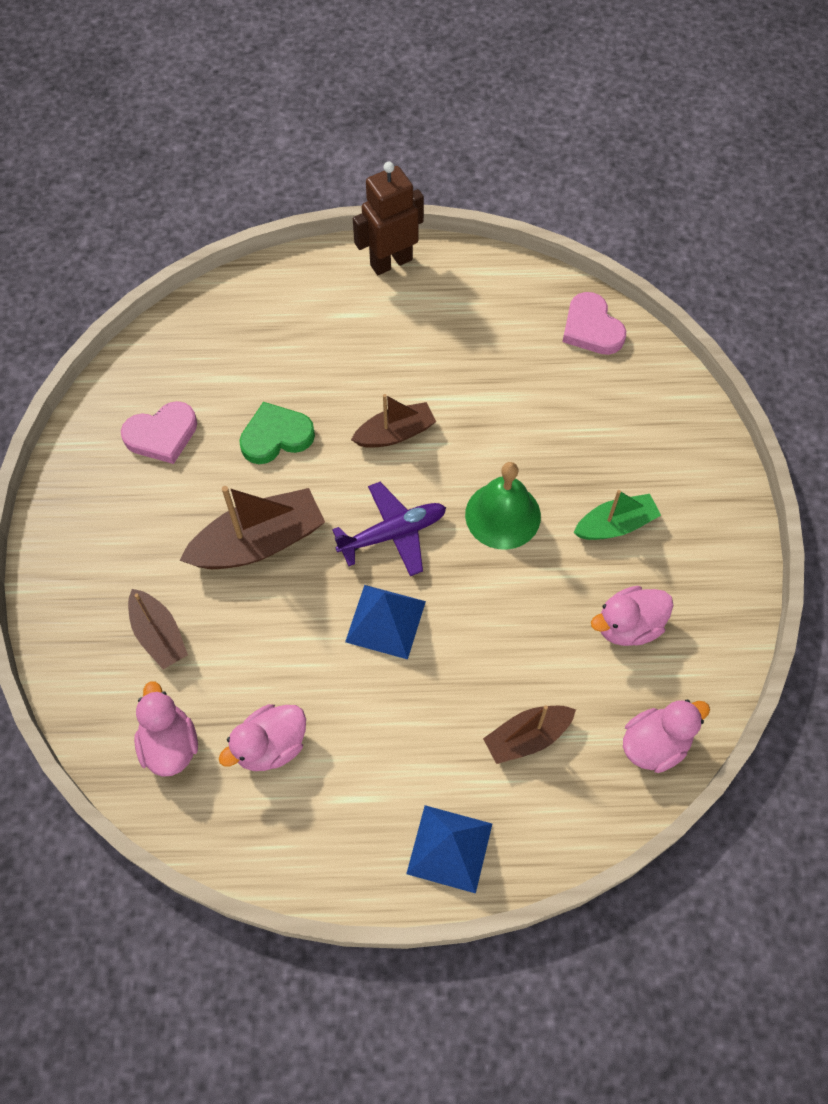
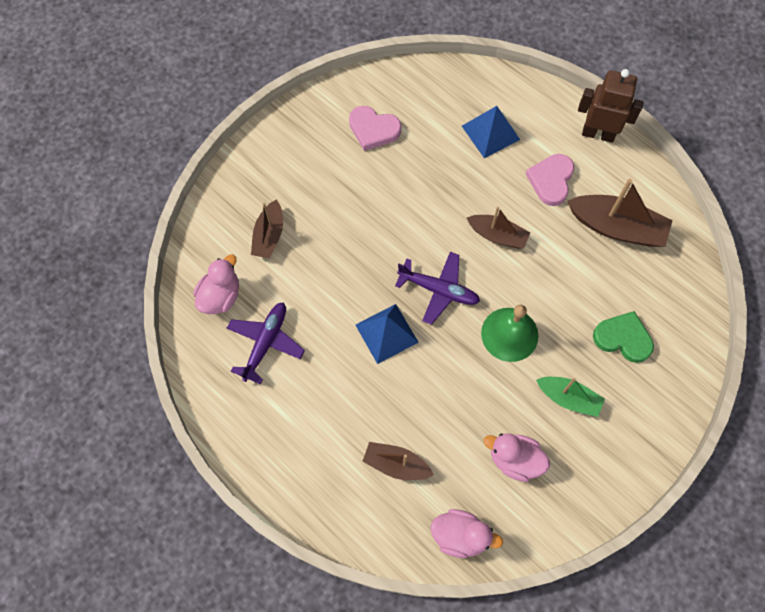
camera: 45 degrees right, 5 degrees up
brown boat [179,486,325,569] -> brown boat moved to [567,179,673,247]
pink duck [219,704,306,771] -> purple plane [227,302,305,384]
green heart [239,402,315,464] -> green heart moved to [593,311,654,363]
blue pyramid [406,805,492,894] -> blue pyramid moved to [462,106,520,158]
pink heart [562,292,626,355] -> pink heart moved to [526,154,574,206]

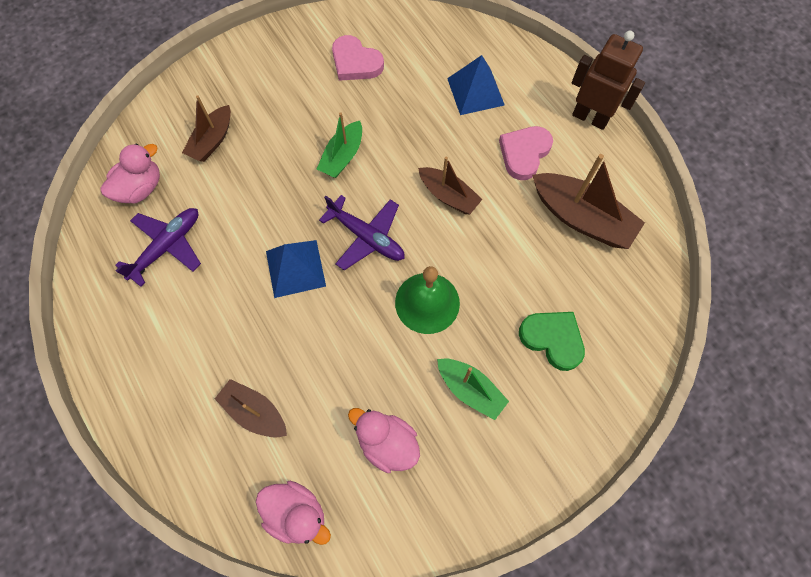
camera: 15 degrees right, 0 degrees up
none -> green boat [317,112,362,178]

